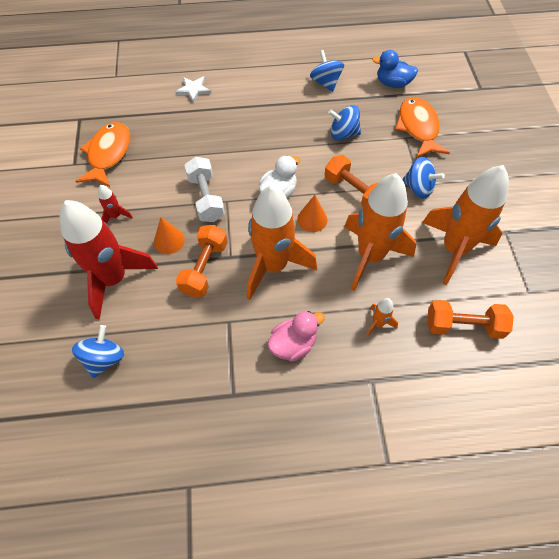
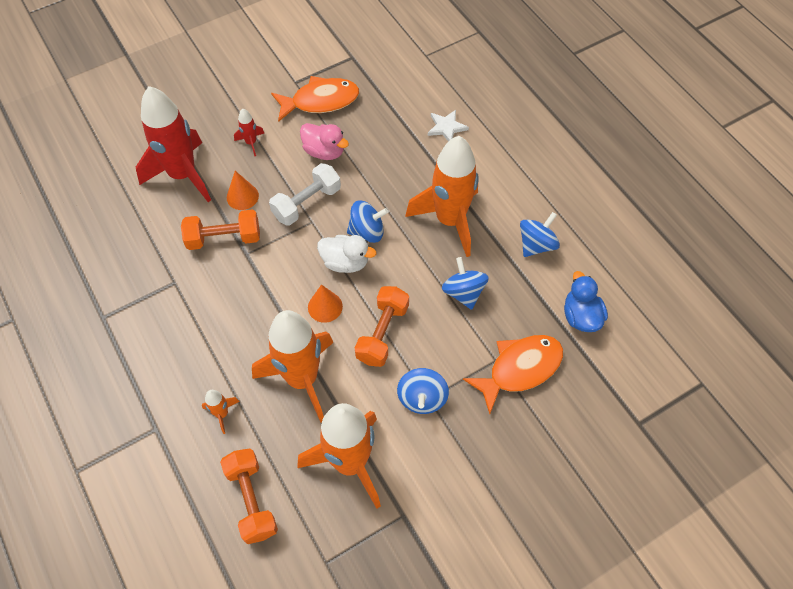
camera: 65 degrees right, 0 degrees up
blue spinning top [72,325,124,378] -> blue spinning top moved to [347,200,388,243]
orange rocket [247,185,317,300] -> orange rocket moved to [405,136,478,257]
pink duck [267,311,325,362] -> pink duck moved to [300,123,349,160]

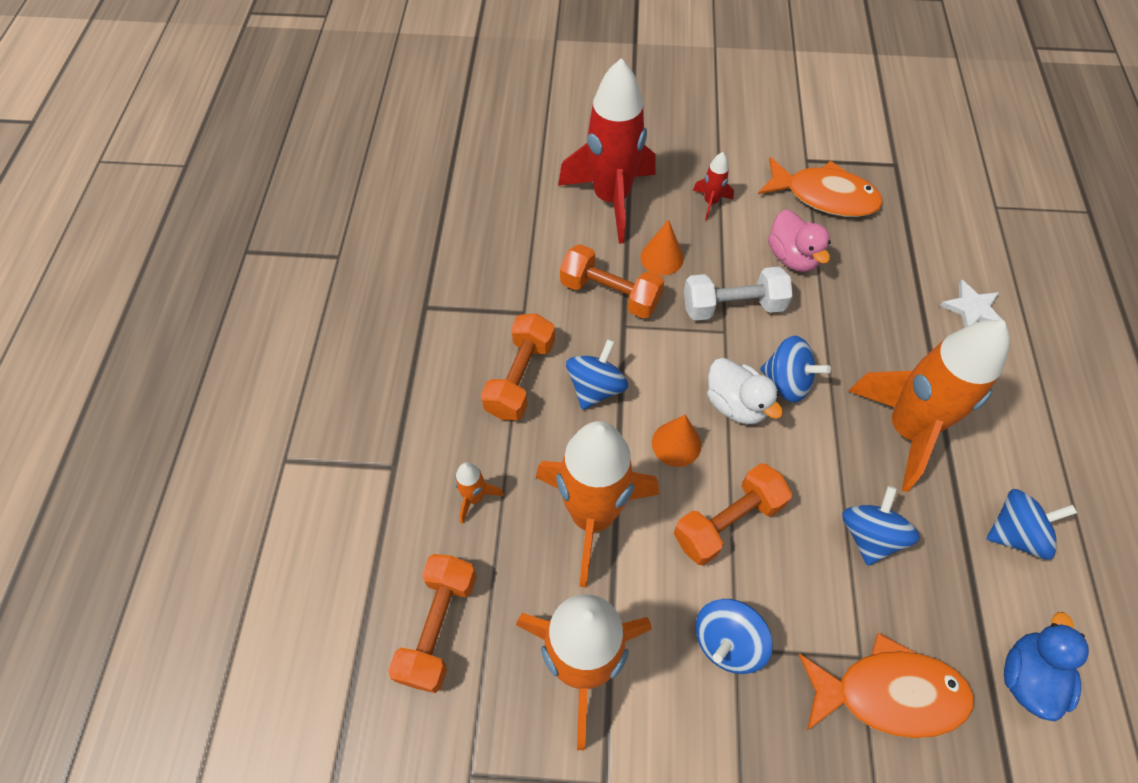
camera: 35 degrees right, 0 degrees up
none -> orange dumbbell [481,314,555,420]
none -> blue spinning top [566,339,628,410]

